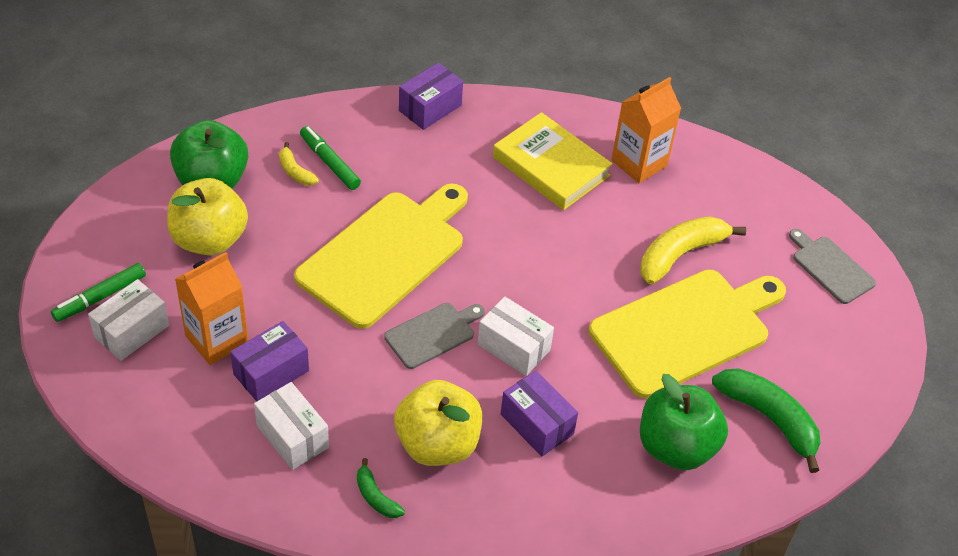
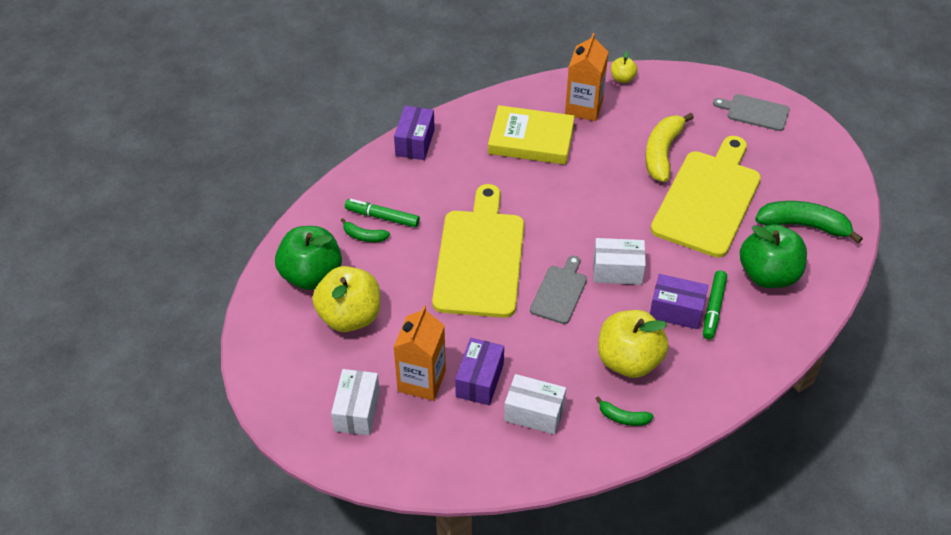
camera: 30 degrees left, 0 degrees up
green marker [51,263,146,322] -> green marker moved to [703,271,727,340]
yellow banana [279,142,319,185] -> green banana [341,218,390,242]
none -> yellow apple [611,51,637,83]

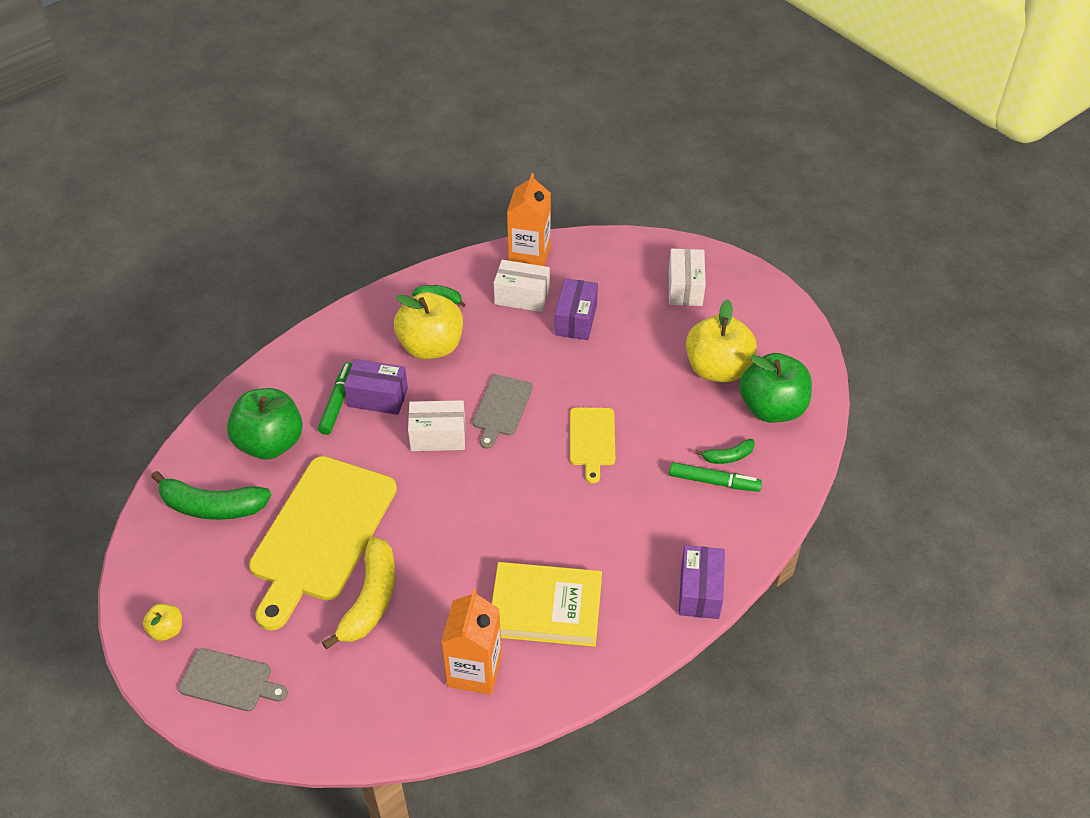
camera: 175 degrees right, 0 degrees up
green banana [341,218,390,242] -> green banana turned 150 degrees clockwise [695,439,755,464]
orange carton [394,306,446,401] -> orange carton moved to [507,173,551,266]
yellow cutting board [432,184,524,318] -> yellow cutting board [570,407,615,484], size x0.49
yellow apple [611,51,637,83] -> yellow apple moved to [143,604,182,641]

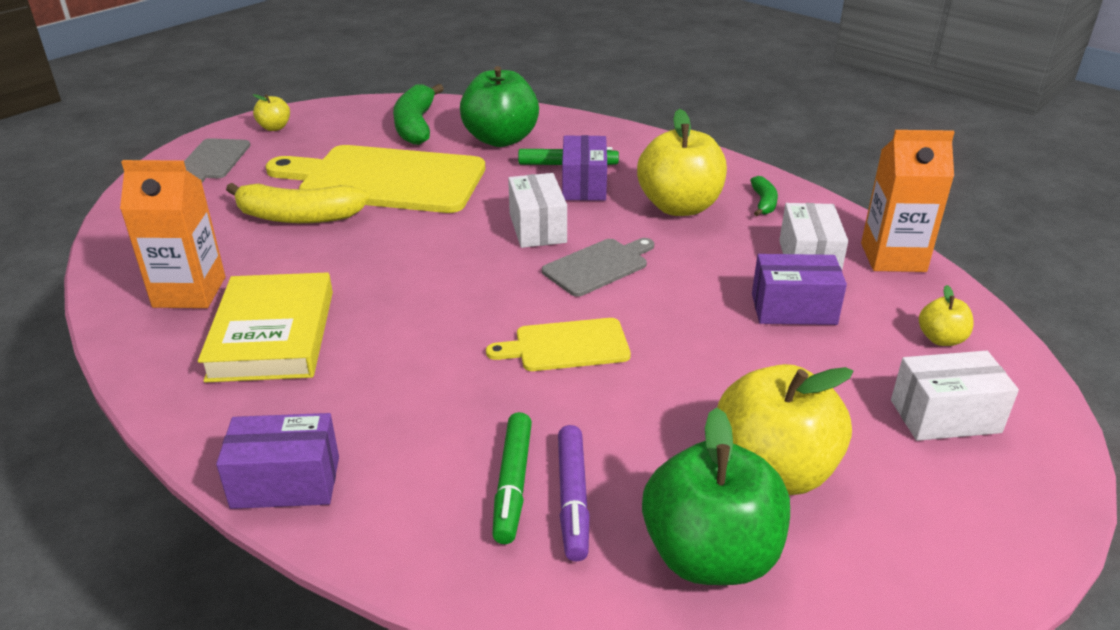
camera: 80 degrees right, 15 degrees down
grey cutting board [472,375,533,449] -> grey cutting board turned 135 degrees clockwise [542,238,654,297]
green banana [695,439,755,464] -> purple marker [558,425,590,562]
none -> yellow apple [919,285,973,346]

